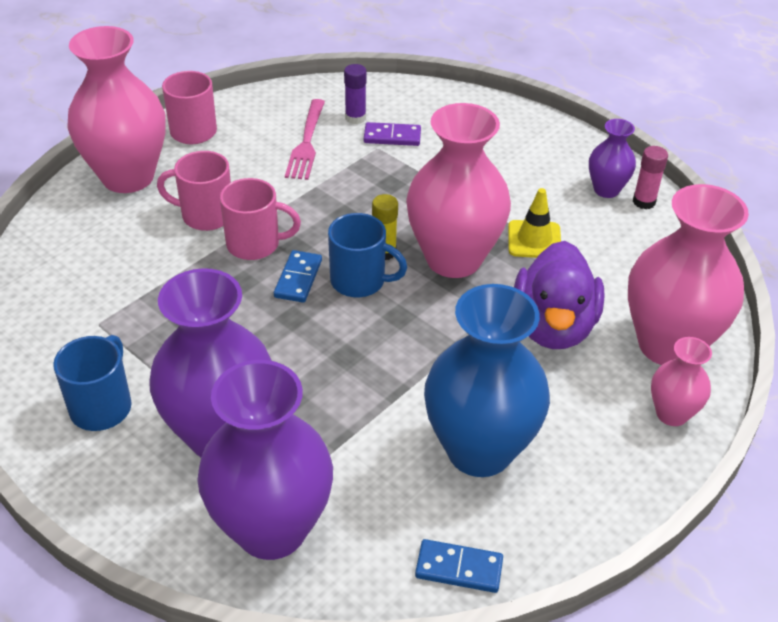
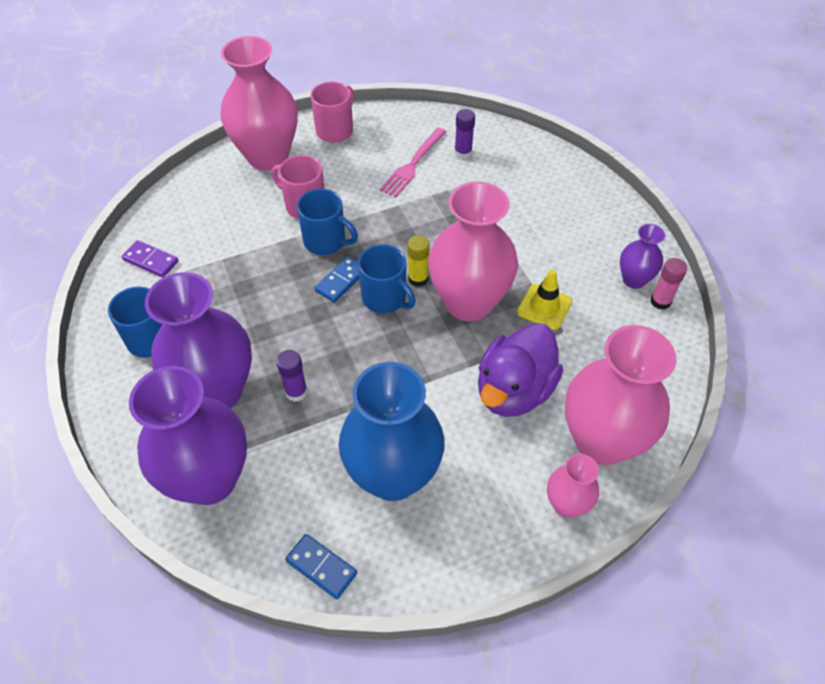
camera: 25 degrees right, 10 degrees up
pink mug [220,178,301,260] -> blue mug [297,189,358,255]
purple domino [364,122,421,146] -> purple domino moved to [122,240,178,278]
none -> purple glue stick [276,350,307,402]

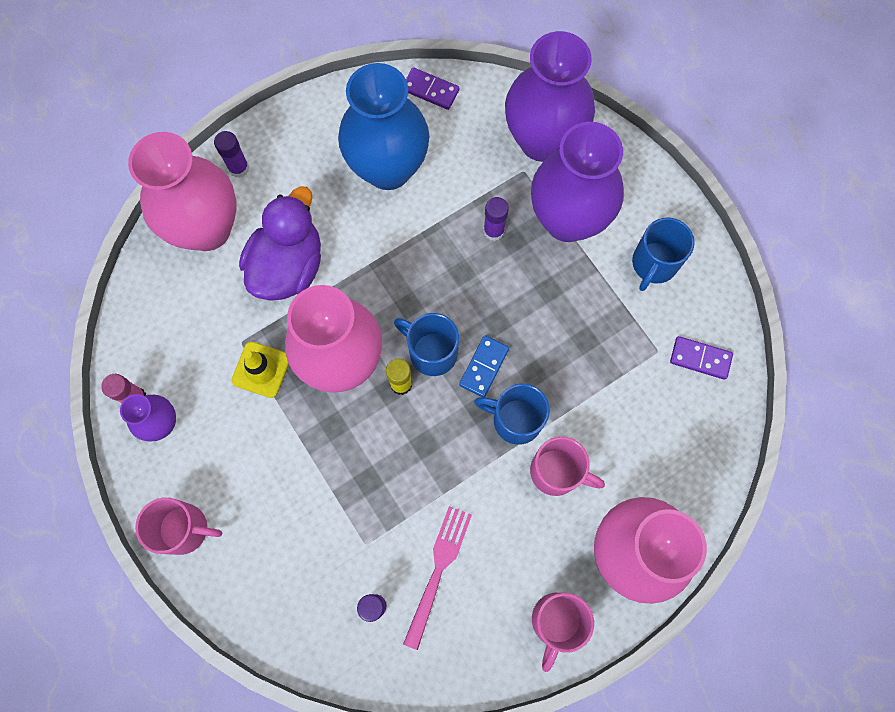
camera: 170 degrees right, 20 degrees up
blue domino [285,534,357,599] -> purple domino [406,67,460,110]
pink vase [547,454,599,518] -> purple glue stick [214,131,250,178]
none -> pink mug [135,497,222,555]

